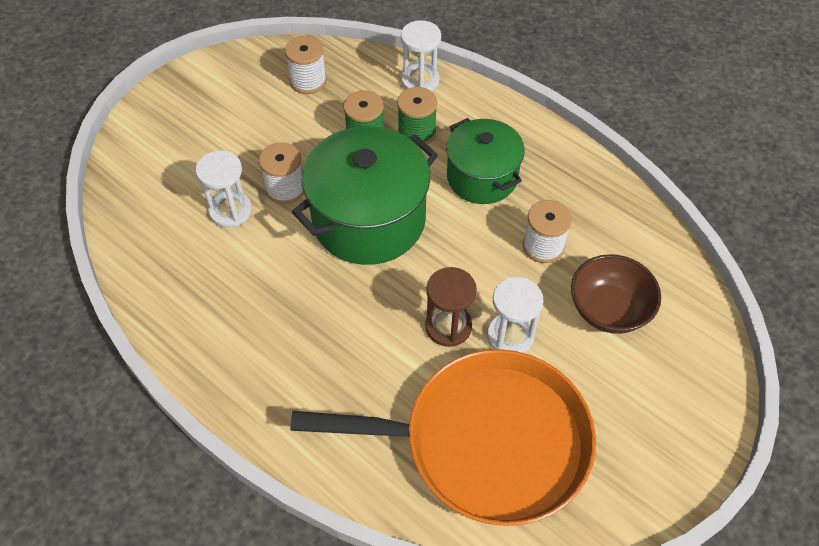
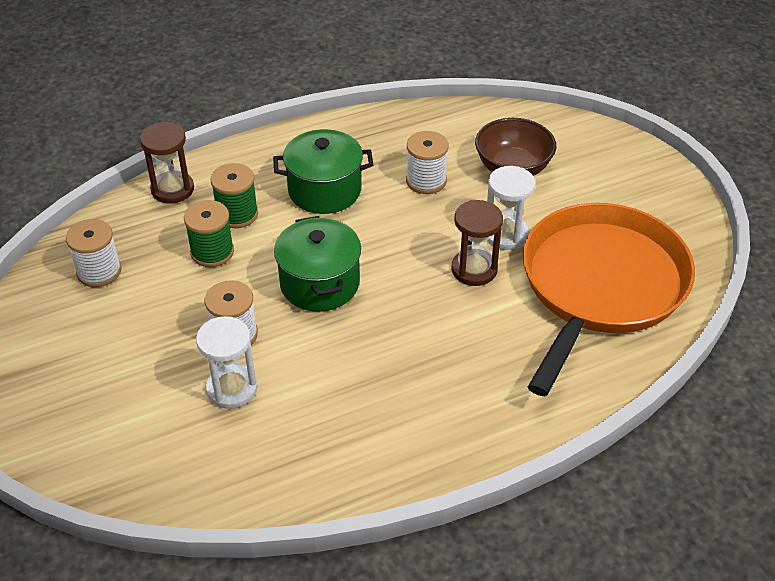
camera: 65 degrees left, 10 degrees down
green pot [292,126,438,265] -> green pot [274,216,361,312], size x0.65
white hourglass [401,20,441,91] -> brown hourglass [140,122,194,203]

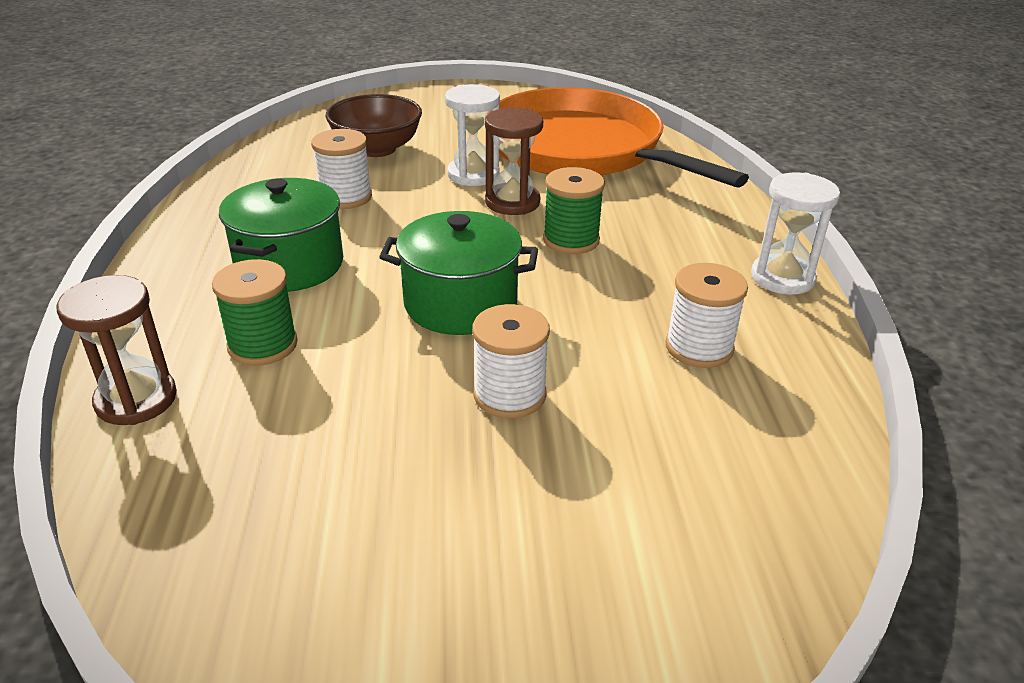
camera: 70 degrees left, 10 degrees down
white spool [66,219,122,287] -> white spool moved to [666,263,748,368]
green spool [184,200,234,267] -> green spool moved to [543,167,605,254]
white hourglass [196,316,257,409] -> white hourglass moved to [751,173,840,295]

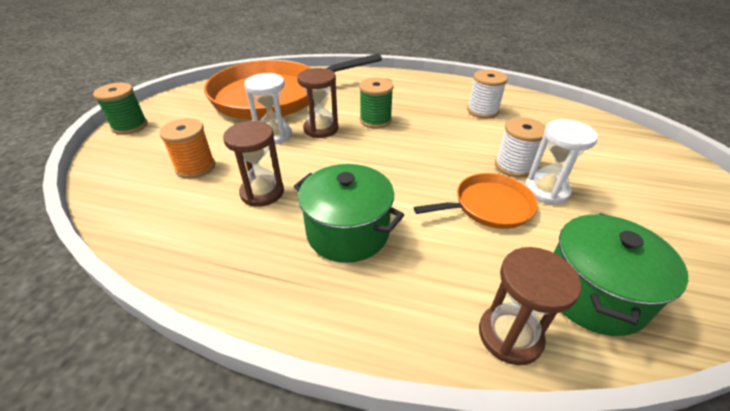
camera: 70 degrees left, 5 degrees up
green spool [212,259,298,366] -> green spool moved to [93,83,148,135]
white spool [311,129,372,209] -> brown hourglass [223,121,284,207]
brown bowl [325,94,422,157] -> orange spool [159,118,215,179]
green pot [379,211,538,335] -> green pot moved to [553,213,688,336]
white hourglass [751,173,840,295] -> white hourglass moved to [525,119,598,205]
none -> orange pan [414,173,538,229]

